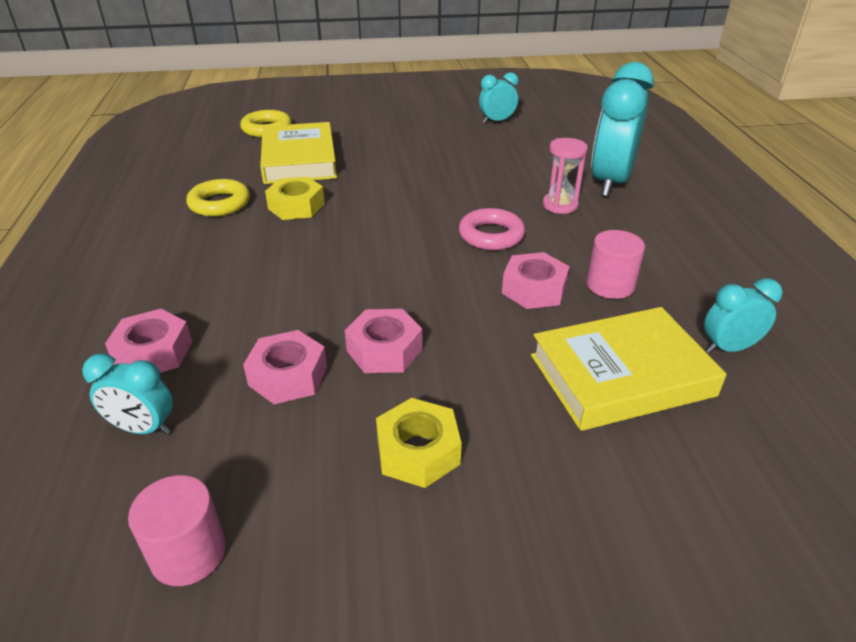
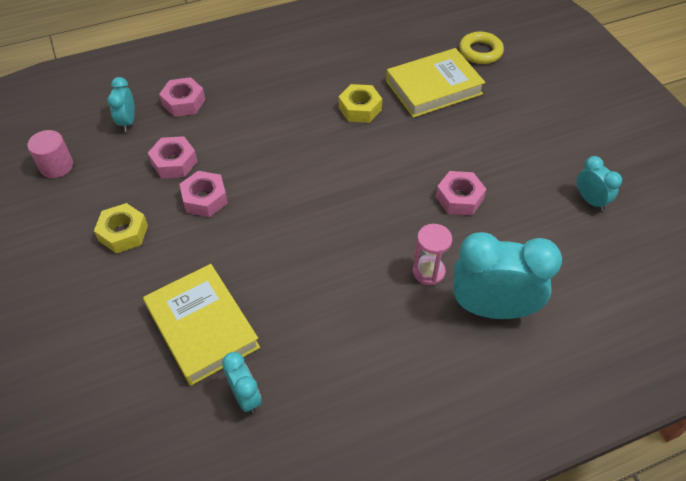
camera: 75 degrees right, 15 degrees up
yellow ring [186,179,250,217] -> none
pink ring [459,208,525,250] -> none
pink nut [502,252,570,309] -> pink nut moved to [436,171,486,215]
pink cylinder [587,230,645,299] -> none

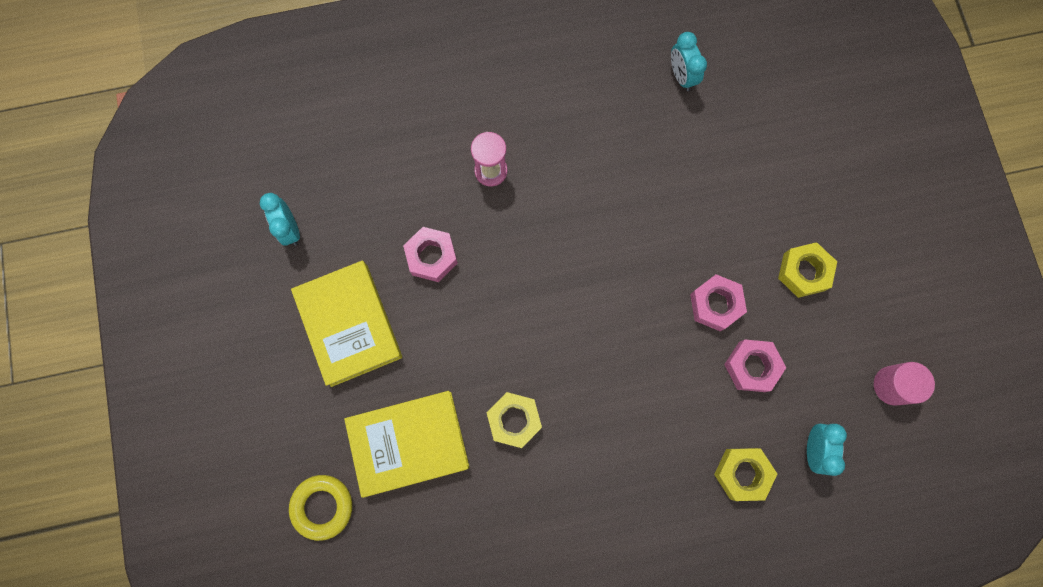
camera: 170 degrees left, 25 degrees up
yellow book [143,264,260,386] -> yellow book moved to [291,261,402,387]
pink nut [159,77,205,117] -> yellow nut [714,448,777,501]
turquoise clock [453,232,562,319] -> none

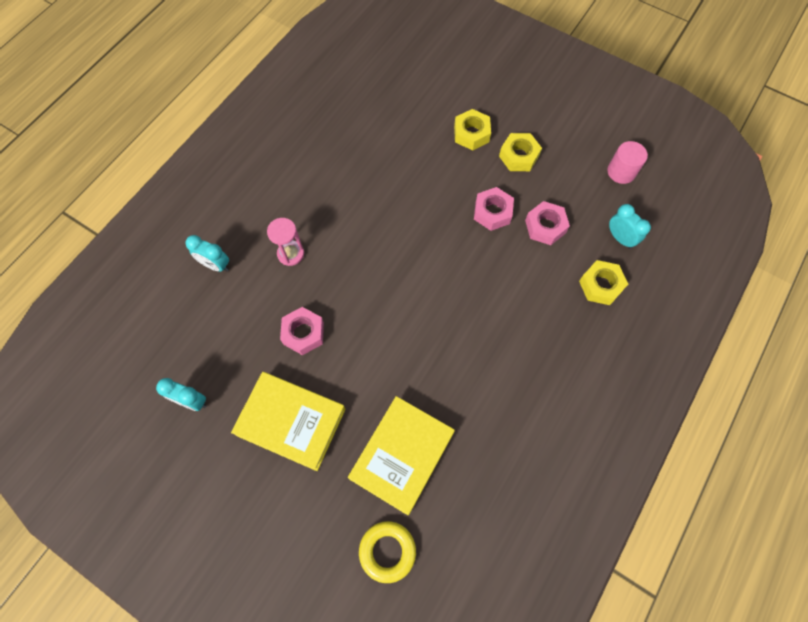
camera: 45 degrees left, 10 degrees down
yellow nut [487,392,542,448] -> yellow nut moved to [454,109,491,150]
turquoise clock [671,32,707,91] -> turquoise clock moved to [185,235,229,272]

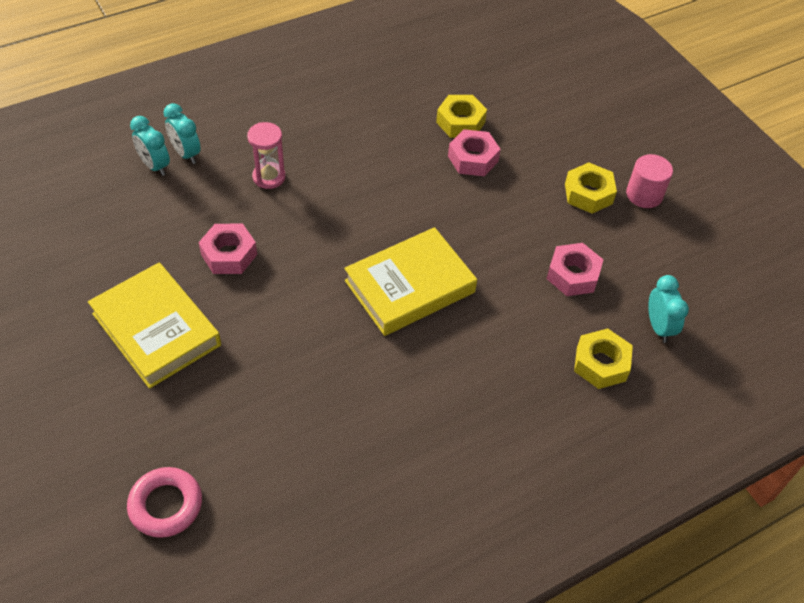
camera: 25 degrees right, 15 degrees down
turquoise clock [156,378,206,411] -> turquoise clock moved to [130,116,170,176]
yellow book [348,396,455,515] -> yellow book moved to [344,227,477,336]
yellow ring [359,521,416,583] -> pink ring [127,467,202,538]
yellow nut [454,109,491,150] -> yellow nut moved to [436,95,487,138]
pink nut [474,187,514,231] -> pink nut moved to [448,129,501,176]
pink cylinder [607,141,648,184] -> pink cylinder moved to [626,154,673,208]

